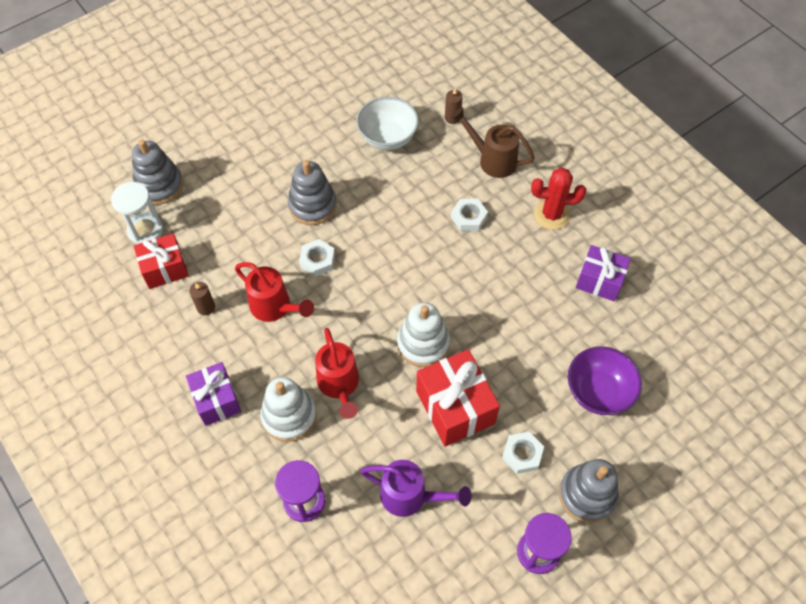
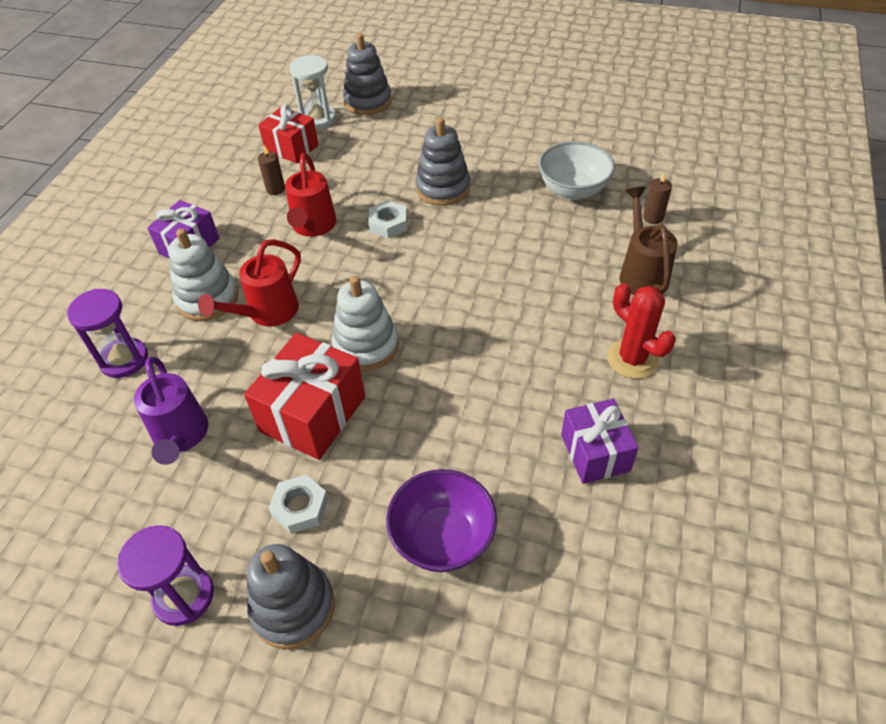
camera: 55 degrees right, 10 degrees down
white nut [451,199,488,231] -> none

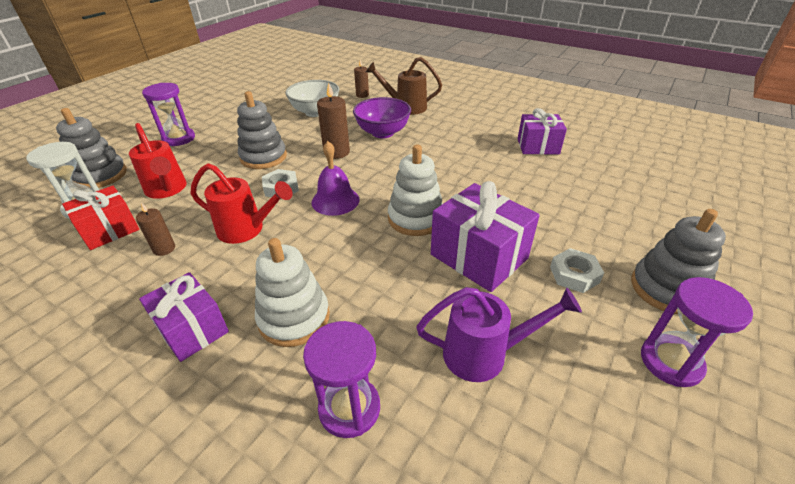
camera: 75 degrees left, 10 degrees down
red watering can [198,239,301,327] -> red watering can moved to [129,123,187,199]
red gift [244,333,365,460] -> purple gift [431,181,540,292]
purple bowl [386,469,497,572] -> purple bowl moved to [353,97,411,138]
red cactus [607,284,676,379] -> none
none -> purple hourglass [142,83,195,146]
none -> purple bell [311,141,359,216]
none -> brown candle [317,82,350,159]

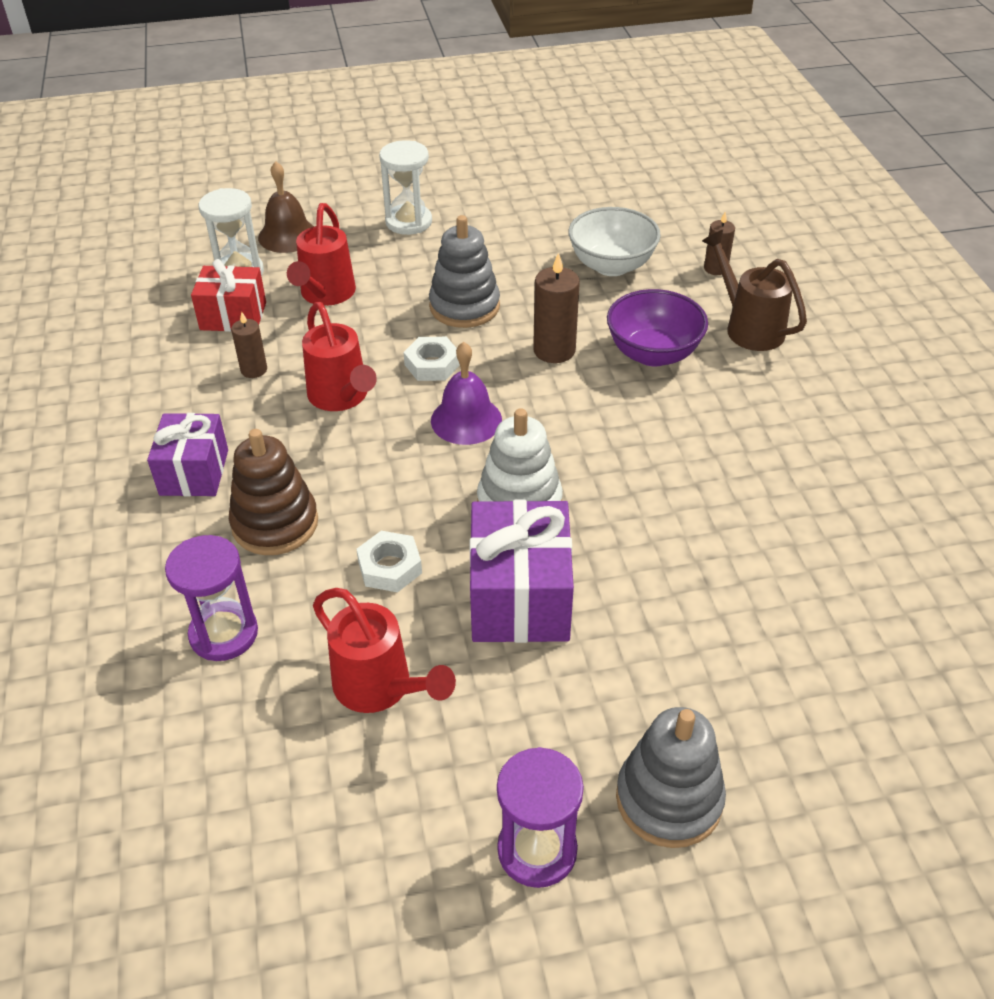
camera: 45 degrees right, 5 degrees up
grey stacking toy [56,108,127,188] -> brown bell [258,161,314,253]
purple hourglass [142,83,195,146] -> white hourglass [379,140,432,235]
white stacking toy [255,238,330,347] -> brown stacking toy [229,429,318,555]
purple watering can [416,287,582,382] -> red watering can [313,588,456,713]
purple gift [518,108,567,155] -> none
white nut [550,248,604,293] -> white nut moved to [356,531,422,592]

